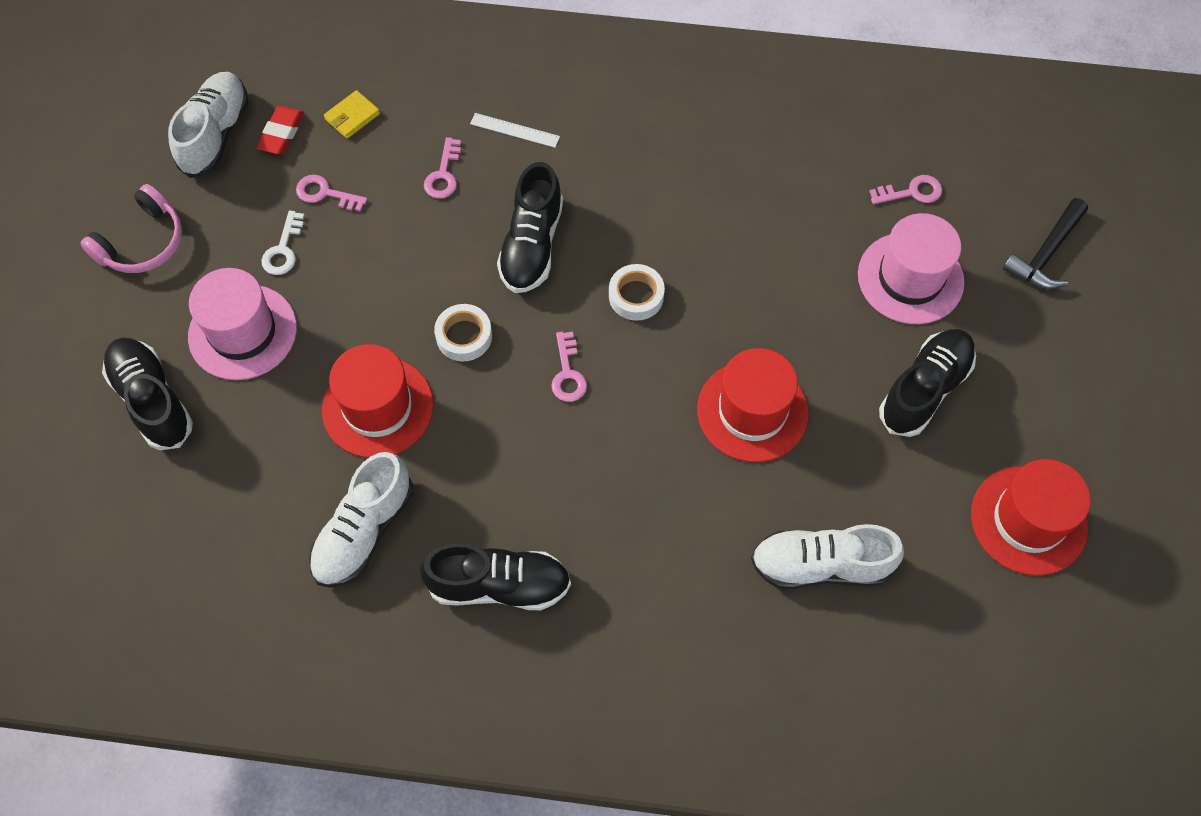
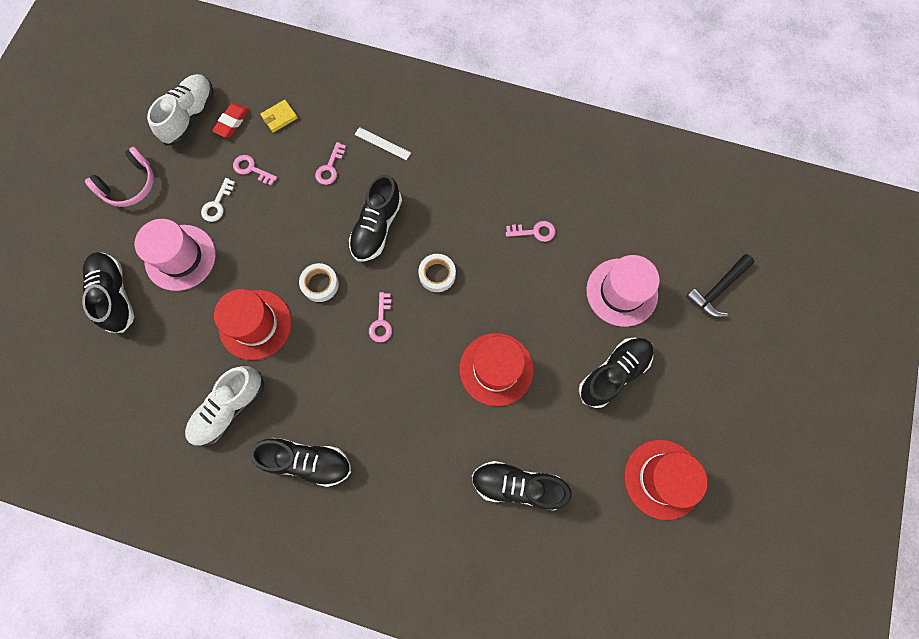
camera: 10 degrees right, 10 degrees up
white shoe [751,524,904,589] -> black shoe [472,461,572,510]
pink key [869,175,942,204] -> pink key moved to [506,221,555,242]

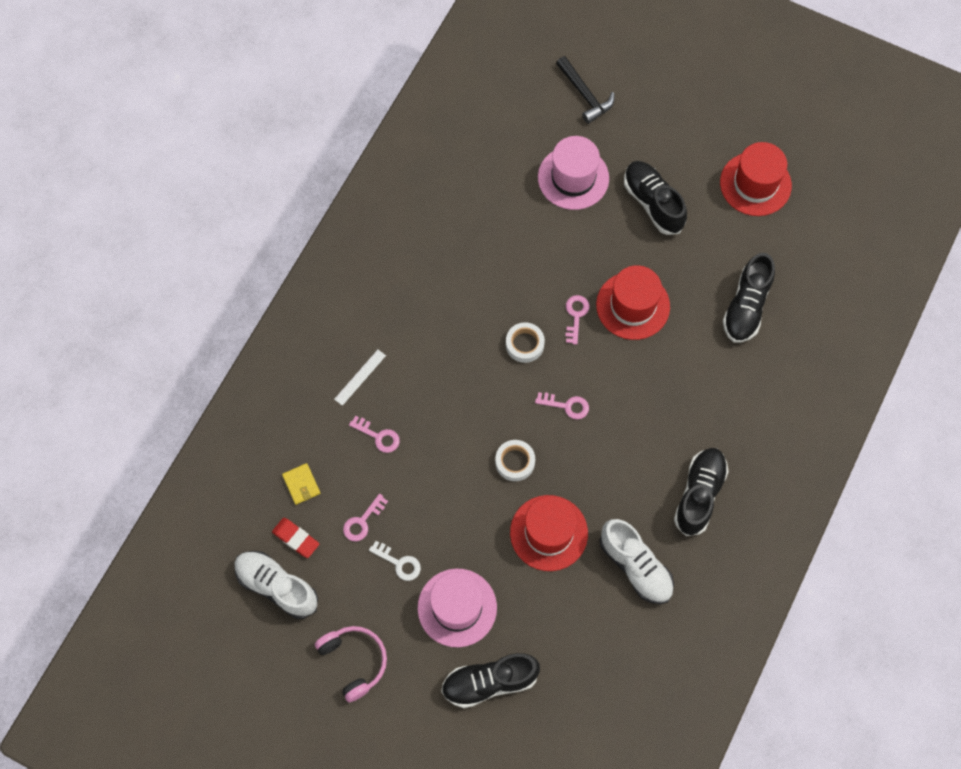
camera: 80 degrees left, 5 degrees down
black shoe [349,174,402,262] -> none
pink key [506,221,555,242] -> pink key moved to [565,295,590,345]

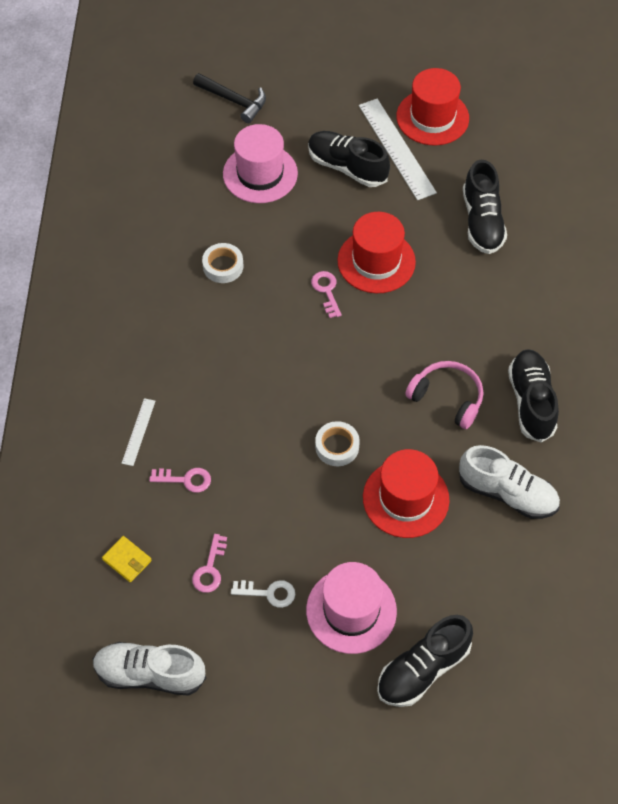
camera: 25 degrees left, 10 degrees down
red eraser [272,518,319,558] -> none
pink headphones [315,626,387,702] -> pink headphones moved to [405,361,483,429]
white tape [506,322,545,363] -> white tape moved to [202,243,244,283]
pink key [535,392,589,419] -> none
none -> white ruler [359,99,437,200]

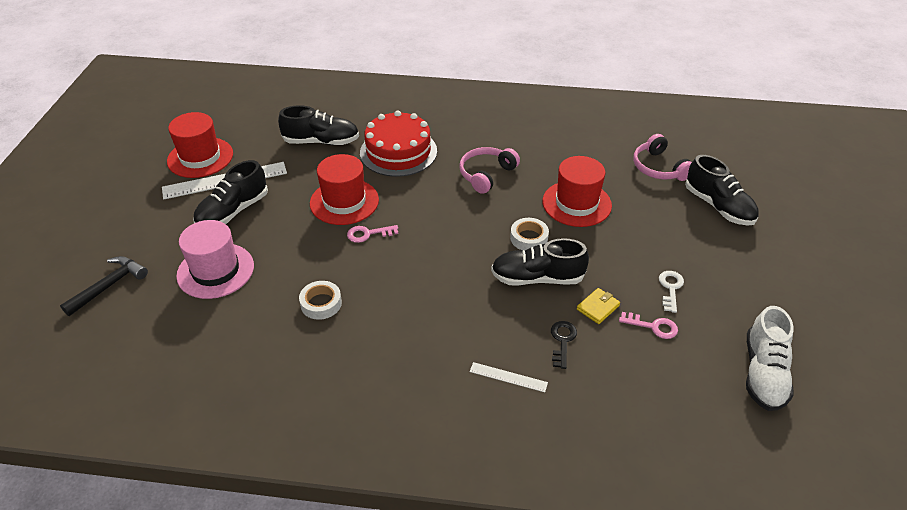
camera: 85 degrees left, 15 degrees down
yellow wallet [102,536,152,583] -> yellow wallet moved to [577,288,620,324]
pink key [149,468,211,493] -> black key [551,321,577,369]
pink hat [306,562,397,654] -> none
white shoe [459,445,560,519] -> none
black shoe [508,349,559,443] -> black shoe moved to [491,238,589,286]
none -> red cake [360,110,437,177]
none -> pink headphones [633,134,692,181]

